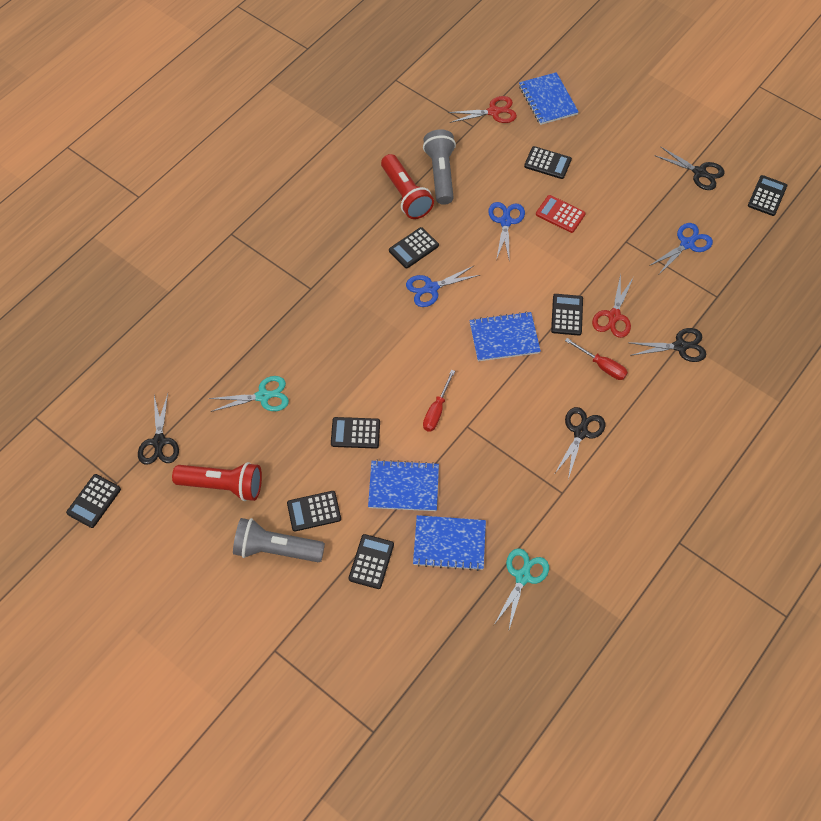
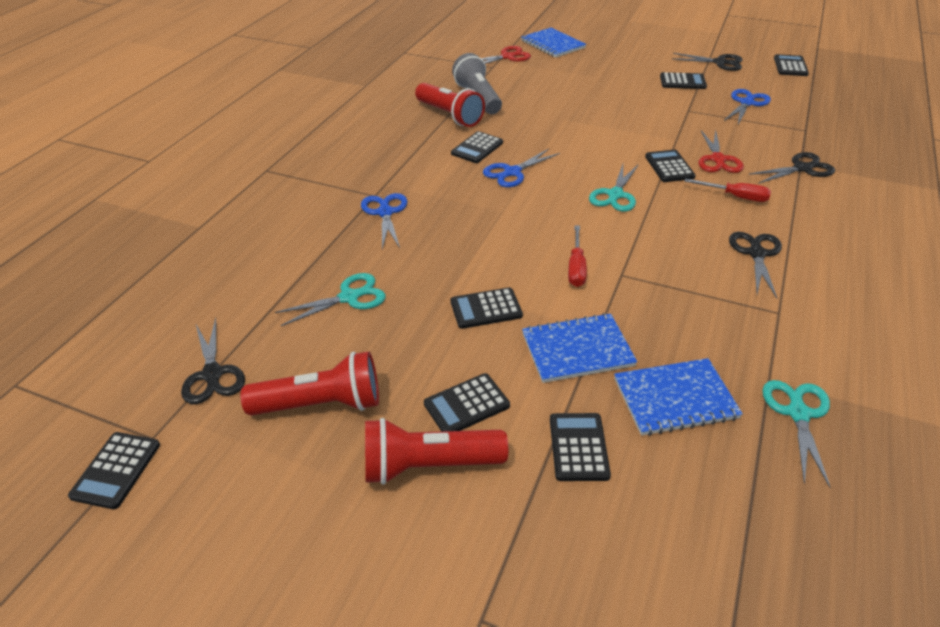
camera: 15 degrees left, 20 degrees down
grey flashlight [233,518,325,562] -> red flashlight [365,418,508,485]
blue notebook [469,312,541,361] -> turquoise scissors [589,164,639,212]
blue scissors [488,202,525,262] -> blue scissors moved to [361,193,407,249]
black calculator [524,146,572,179] -> black calculator moved to [660,72,707,89]
red calculator [536,195,586,233] -> none

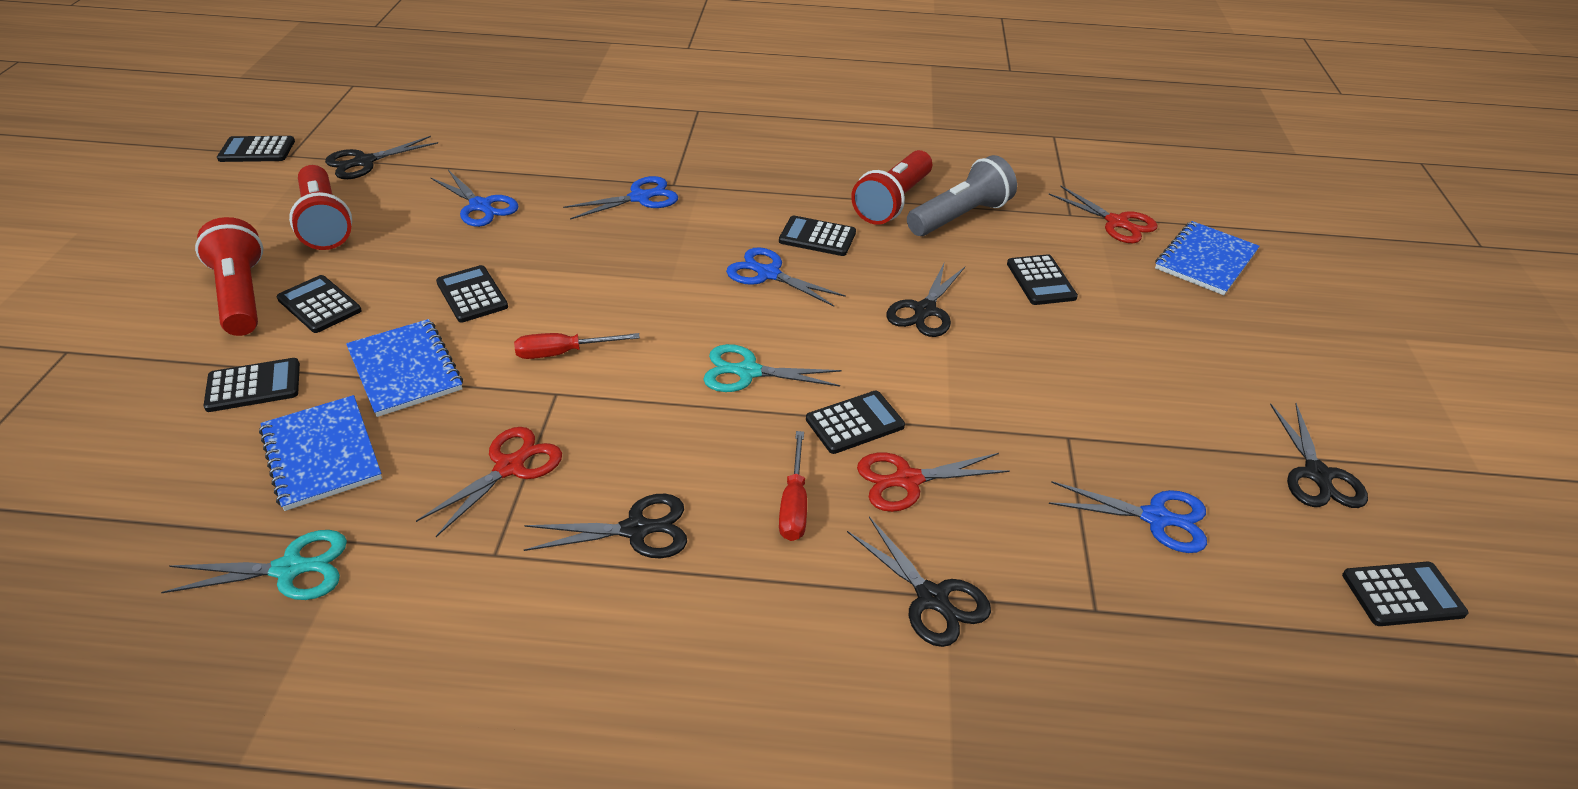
camera: 70 degrees right, 0 degrees up
turquoise scissors [275,273,386,326] -> blue scissors [430,170,519,227]
black calculator [660,72,707,89] -> black calculator moved to [1007,254,1078,305]
none -> red scissors [416,427,562,537]
none -> black scissors [886,264,965,337]

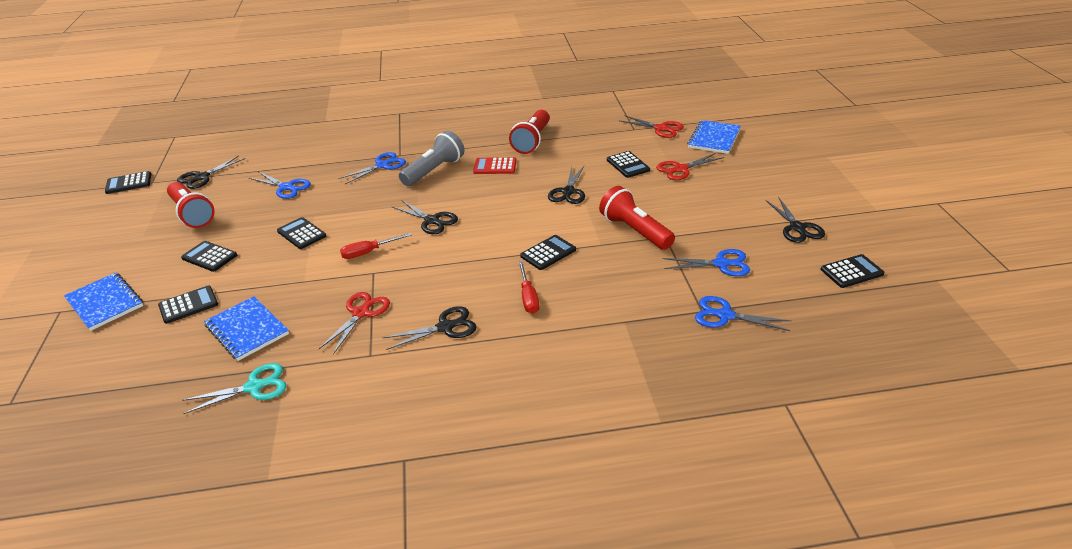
camera: 10 degrees left, 5 degrees down
red flashlight [195,217,263,336] -> red flashlight moved to [599,186,675,250]
blue notebook [346,319,463,417] -> blue notebook moved to [64,272,143,331]
turquoise scissors [703,344,842,392] -> none
blue scissors [726,247,846,307] -> blue scissors moved to [695,296,792,331]
black calculator [779,216,856,256] -> red calculator [473,157,516,174]
black scissors [847,517,991,647] -> black scissors moved to [391,200,458,234]
red scissors [857,453,1009,512] -> red scissors moved to [656,153,724,180]
grey flashlight [907,155,1017,236] -> grey flashlight moved to [399,131,465,186]

